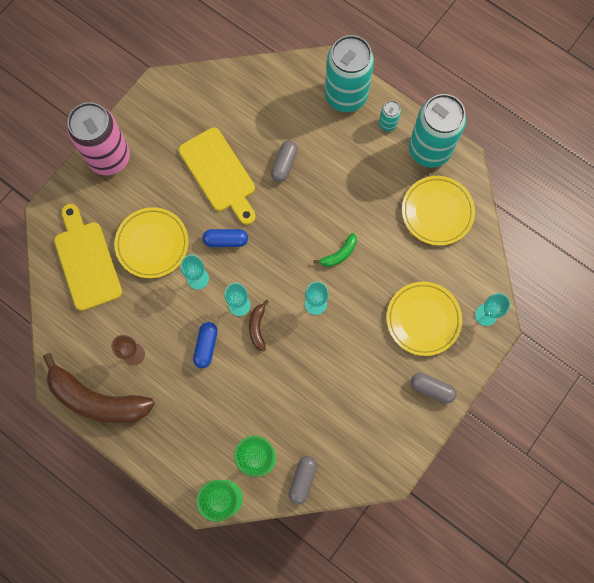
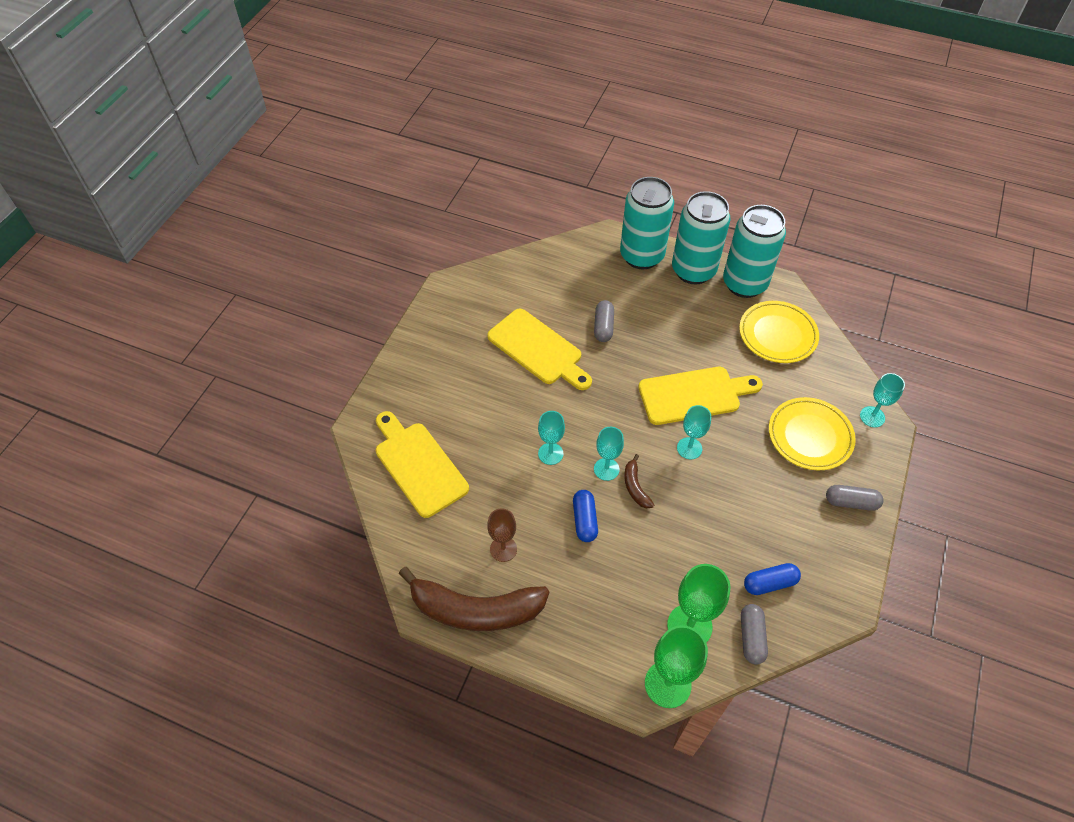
camera: 15 degrees left, 20 degrees down
pink can [67,102,130,175] -> none
yellow plate [114,207,189,278] -> none
blue capsule [202,229,248,247] -> blue capsule moved to [744,563,801,595]
green banana [314,233,357,267] -> yellow cutting board [638,367,763,425]
turquoise can [379,101,401,131] -> turquoise can [672,191,730,284], size x2.33

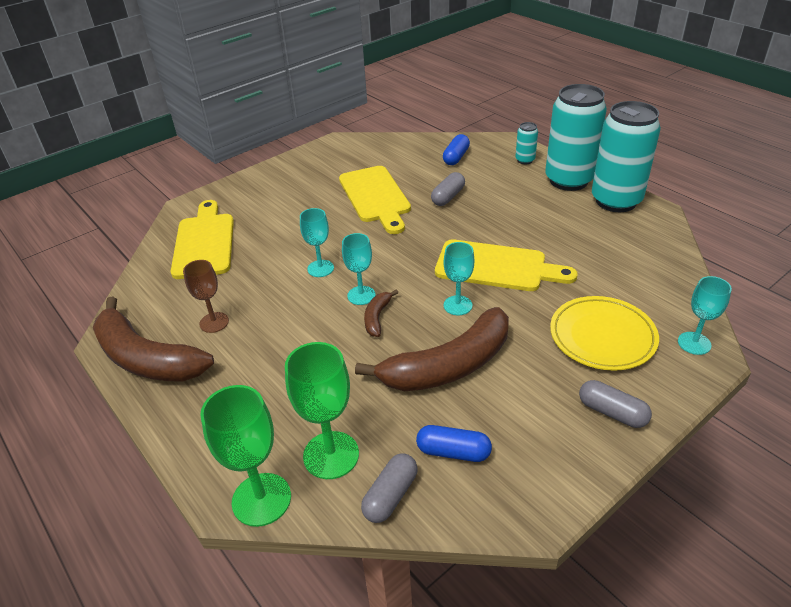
camera: 30 degrees right, 15 degrees down
blue capsule [573,490,598,542] -> blue capsule moved to [443,134,470,165]
turquoise can [620,177,674,269] -> turquoise can [515,122,538,164], size x0.43
yellow plate [739,301,819,363] -> none
none -> brown banana [355,307,509,391]

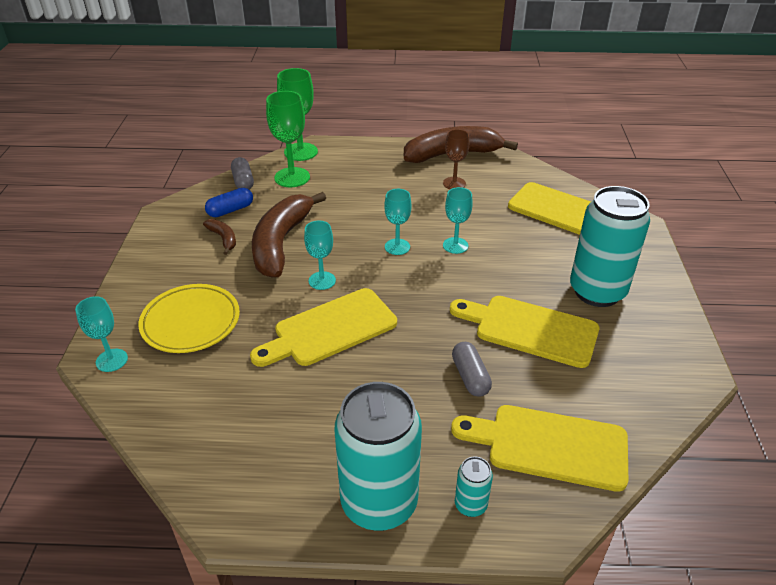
camera: 130 degrees right, 0 degrees up
brown banana [364,289,399,337] -> brown banana moved to [203,219,236,255]
blue capsule [443,134,470,165] -> yellow cutting board [451,405,628,492]
grey capsule [579,380,652,428] -> none
turquoise can [592,101,661,212] -> turquoise can moved to [570,186,650,307]

